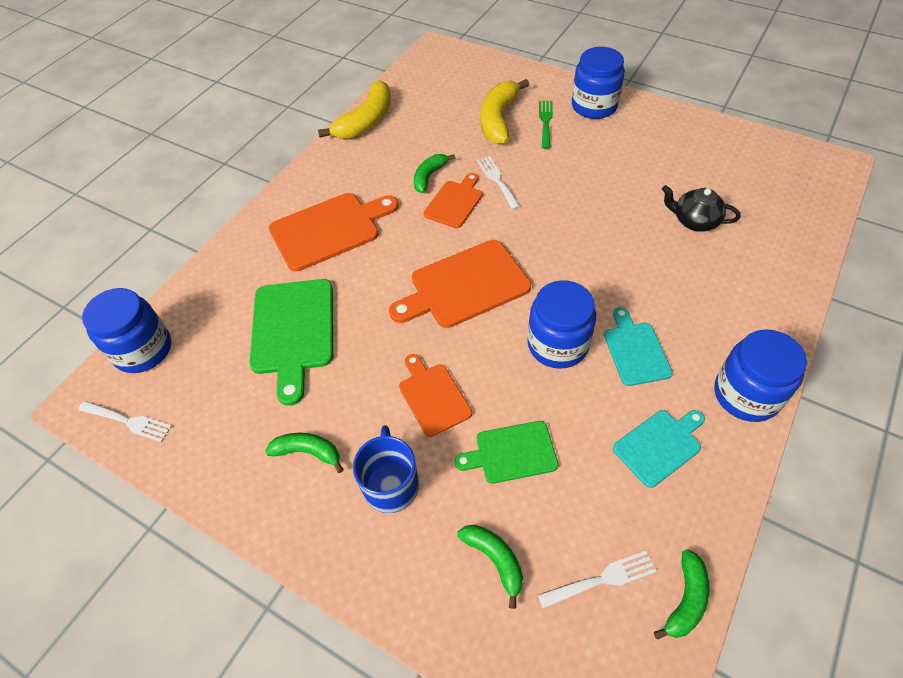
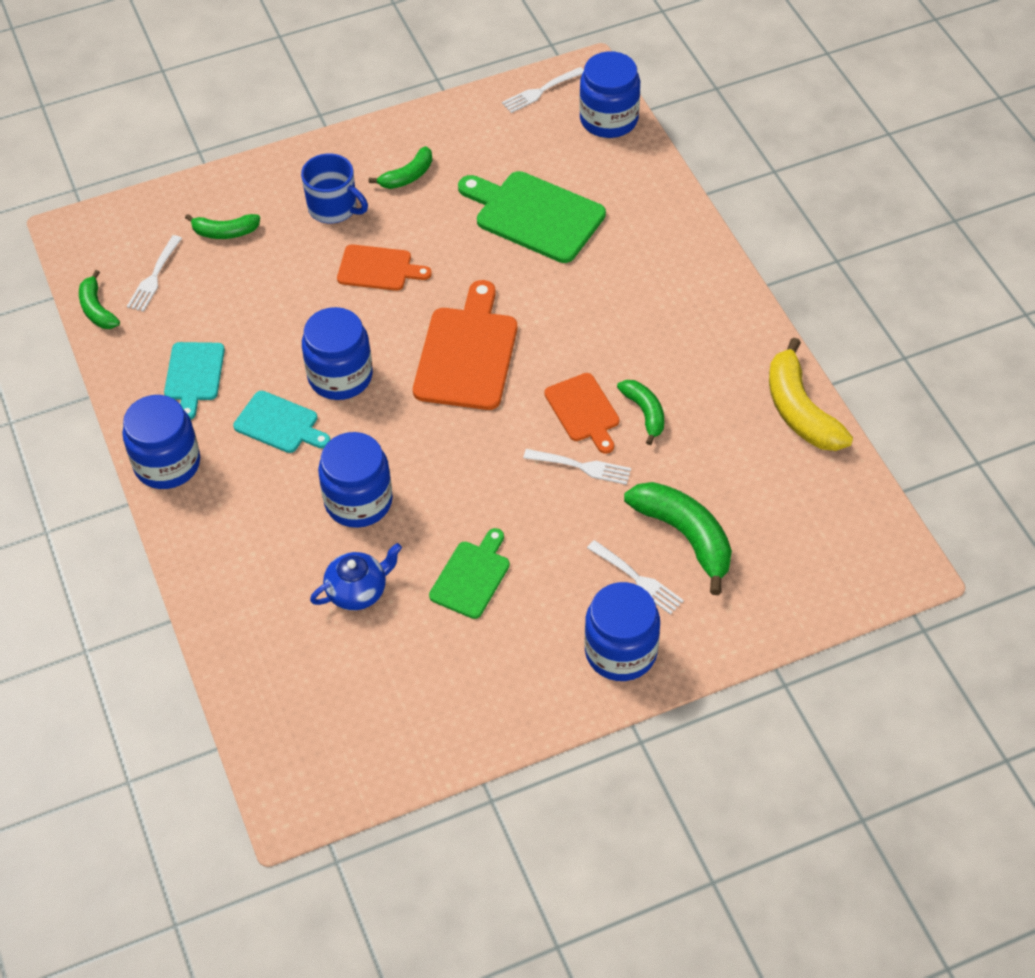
camera: 125 degrees right, 0 degrees up
orange cutting board [269,193,399,271] -> none
green cutting board [454,421,558,484] -> green cutting board moved to [429,528,510,619]
yellow banana [481,79,529,145] -> green banana [624,482,732,595]
green fork [539,101,553,149] -> white fork [587,540,684,615]
black teapot [662,185,741,232] -> blue teapot [310,543,402,610]
none -> blue jar [318,432,393,528]

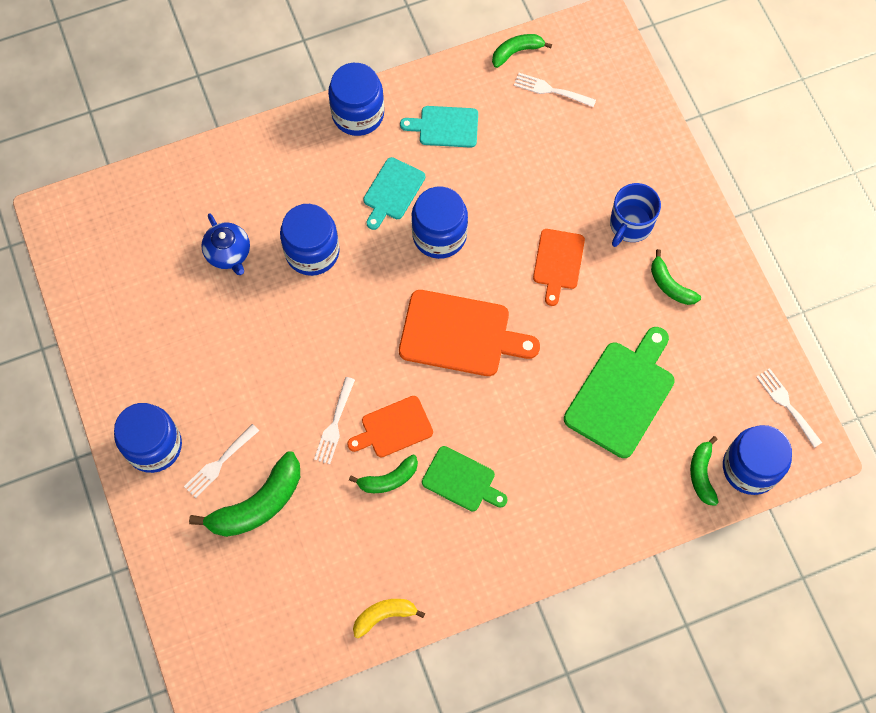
camera: 90 degrees right, 15 degrees up
green banana [185,214,260,239] -> green banana moved to [690,436,719,506]
green cutting board [429,528,510,619] -> green cutting board moved to [422,446,508,511]
yellow banana [769,337,853,451] -> yellow banana [353,599,425,638], size x0.58

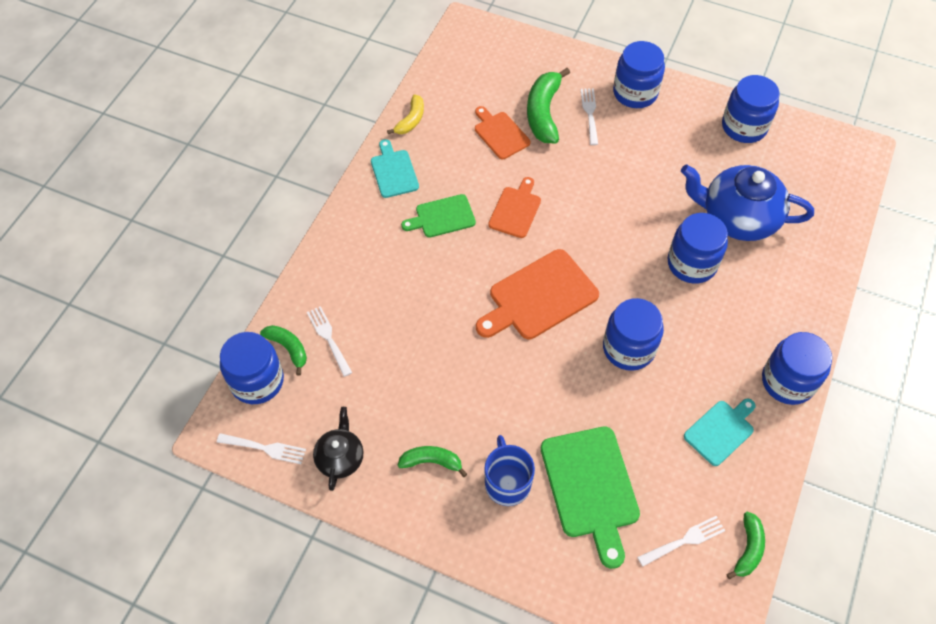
camera: 135 degrees right, 10 degrees down
blue teapot [201,213,250,275] -> blue teapot [681,165,814,241], size x1.87
white fork [314,377,355,464] -> white fork moved to [307,306,352,377]
green banana [349,455,418,493] -> none
turquoise cutting board [363,157,425,230] -> turquoise cutting board moved to [371,139,419,198]
orange cutting board [533,229,585,306] -> orange cutting board moved to [475,106,531,159]
green cutting board [564,327,675,458] -> green cutting board moved to [541,427,640,569]
none -> black teapot [313,407,364,491]
none -> blue jar [722,75,780,143]

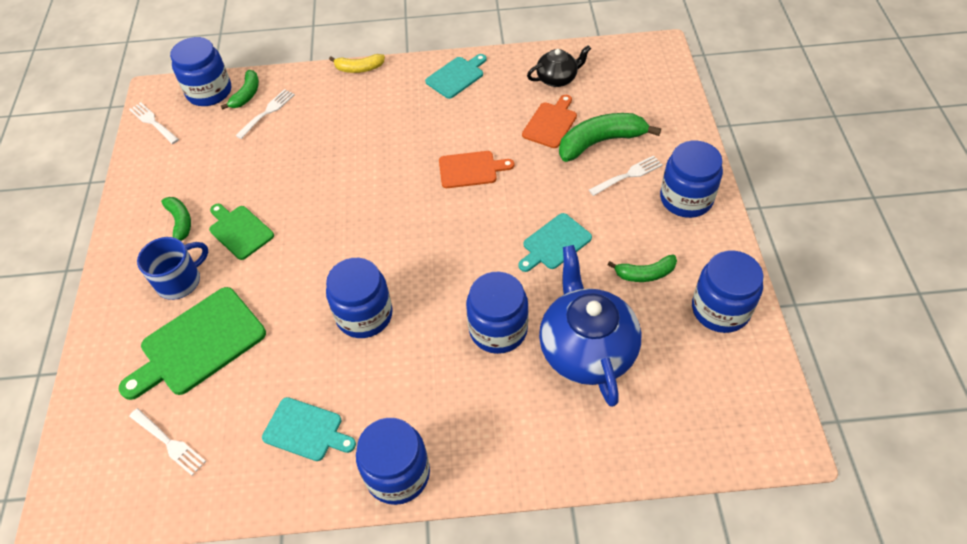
camera: 65 degrees right, 5 degrees down
white fork [217,433,306,464] -> white fork turned 150 degrees clockwise [129,102,179,144]
black teapot [313,407,364,491] -> black teapot moved to [527,45,591,87]
yellow banana [387,94,424,134] -> yellow banana moved to [329,54,385,73]
green cutting board [401,194,476,238] -> green cutting board moved to [209,204,274,260]
orange cutting board [476,249,599,339] -> none
green banana [726,512,765,579] -> green banana moved to [607,255,677,282]
none -> turquoise cutting board [518,213,592,272]

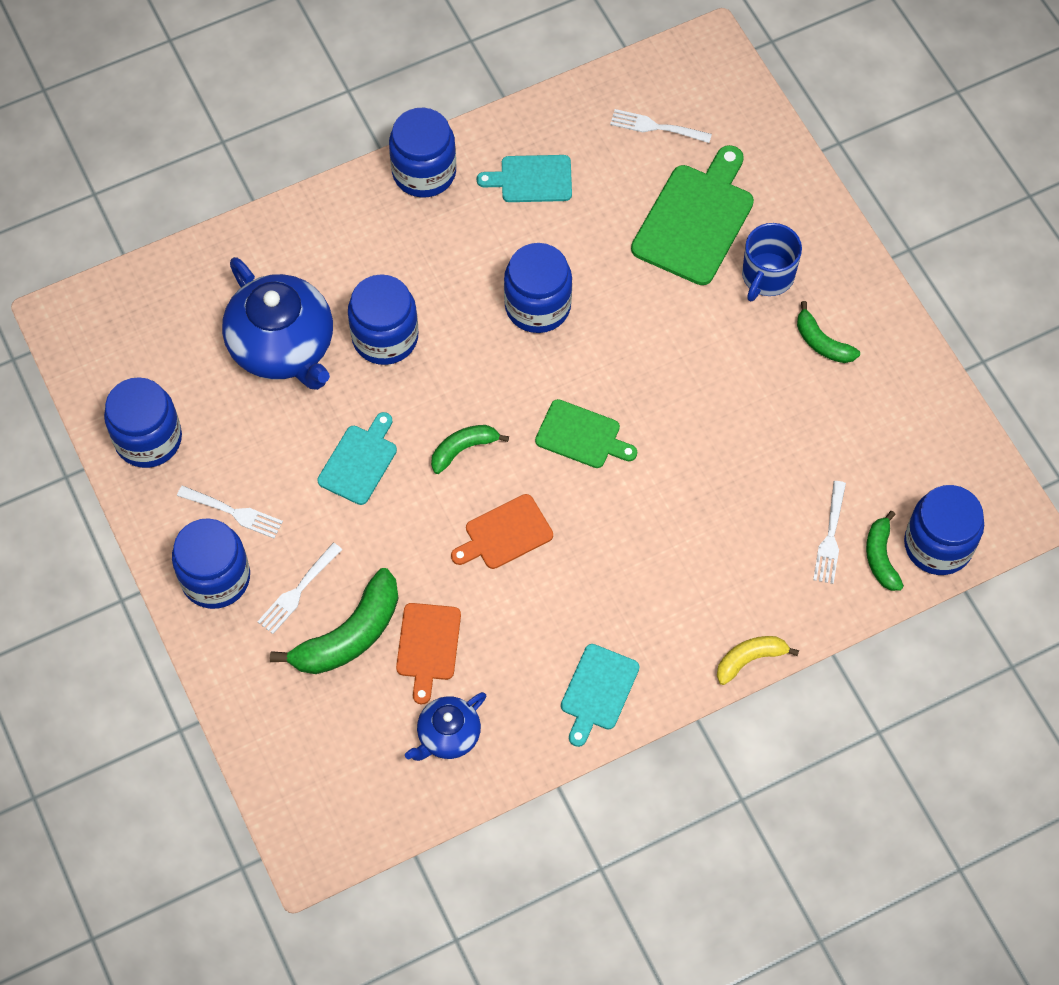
camera: 155 degrees right, 10 degrees up
white fork [129,102,179,144] -> white fork moved to [177,485,283,539]
green cutting board [209,204,274,260] -> green cutting board moved to [535,399,637,468]
black teapot [527,45,591,87] -> blue teapot [405,692,486,761]
green banana [607,255,677,282] -> green banana moved to [431,425,509,474]

